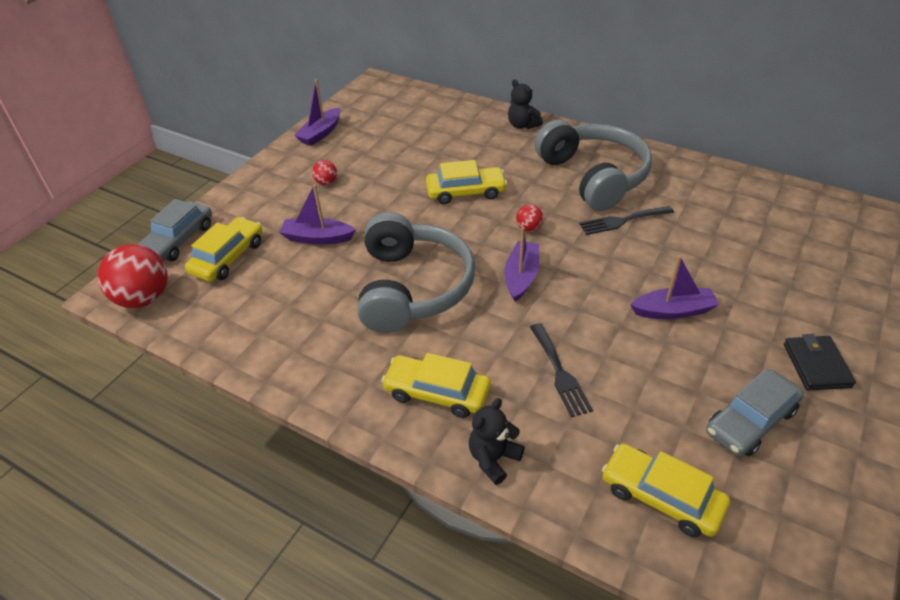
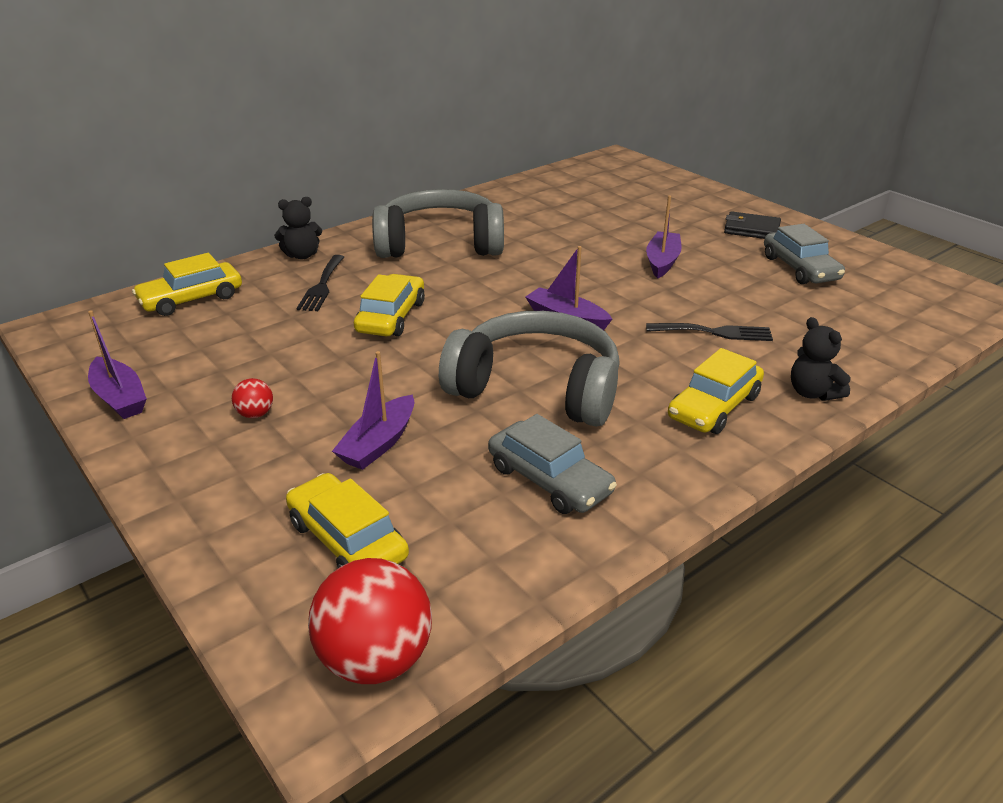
camera: 70 degrees left, 10 degrees down
grey car [137,199,212,262] -> grey car moved to [488,414,617,514]
red ball [516,204,543,232] -> none
black fork [579,206,674,235] -> black fork moved to [296,255,344,311]
yellow car [602,443,730,537] -> yellow car moved to [132,253,242,316]

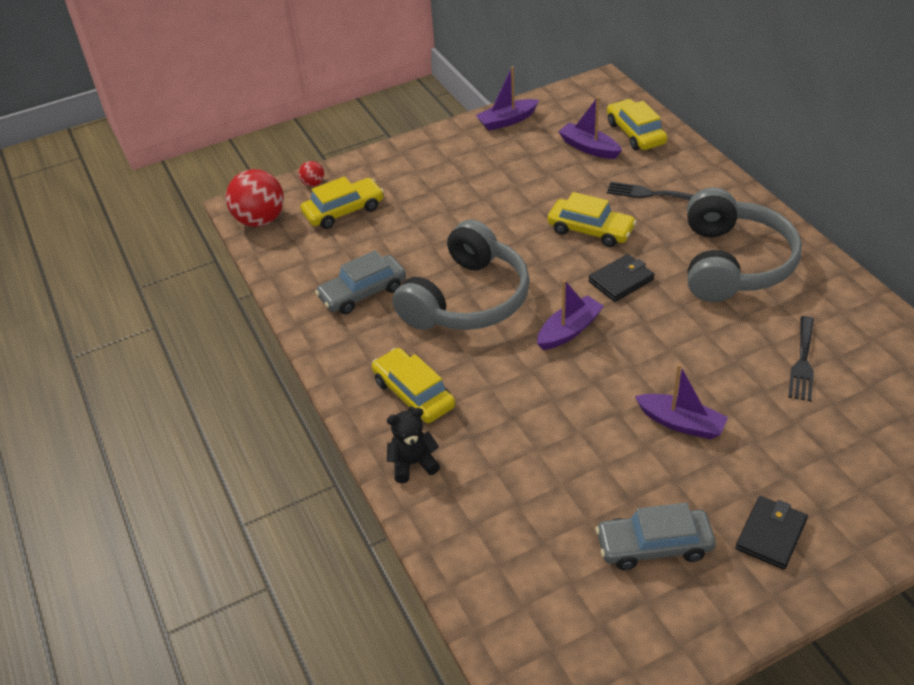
camera: 105 degrees right, 10 degrees up
red ball [232,378,273,418] -> red ball moved to [299,161,324,187]
black teddy bear [274,197,322,259] -> none
purple boat [332,351,414,470] -> purple boat moved to [558,97,622,159]
black fork [646,323,773,341] -> black fork moved to [788,316,814,401]
none -> black wallet [588,254,654,302]

